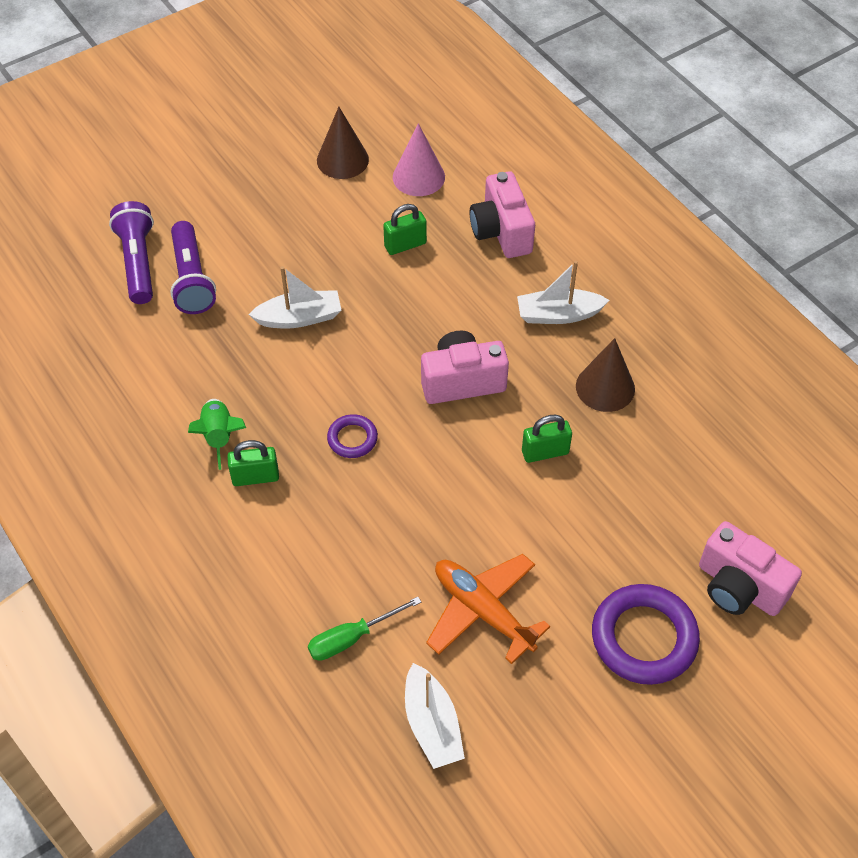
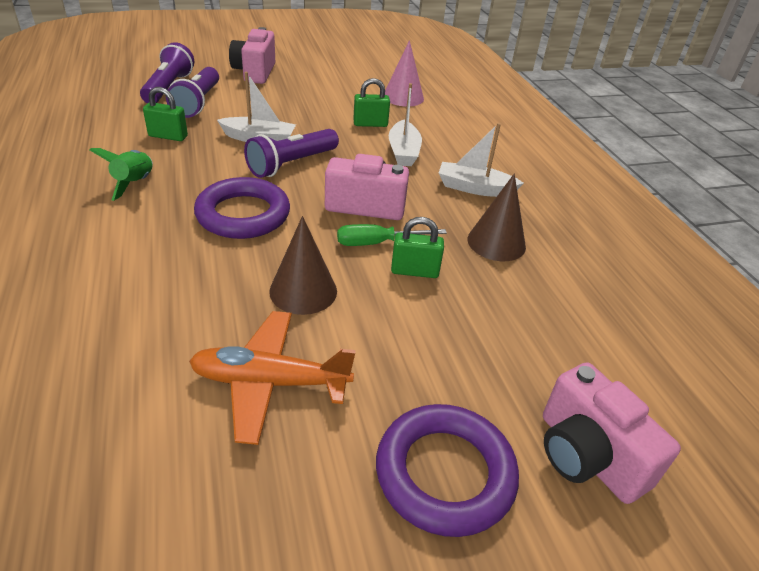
camera: 15 degrees right, 15 degrees down
green padlock [227,440,279,486] -> green padlock moved to [143,87,188,141]
green screwdriver [308,597,421,661] -> green screwdriver moved to [337,224,447,246]
brown cone [317,107,369,179] -> brown cone moved to [269,216,337,315]
purple ring [327,414,378,458] -> purple ring [194,177,290,239], size x1.92
white boat [405,663,465,769] -> white boat moved to [388,83,422,166]
orange plane [426,554,550,664] -> orange plane turned 60 degrees counterclockwise [189,311,356,445]
pink camera [469,171,535,258] -> pink camera moved to [229,27,275,84]
none -> purple flashlight [244,129,339,178]

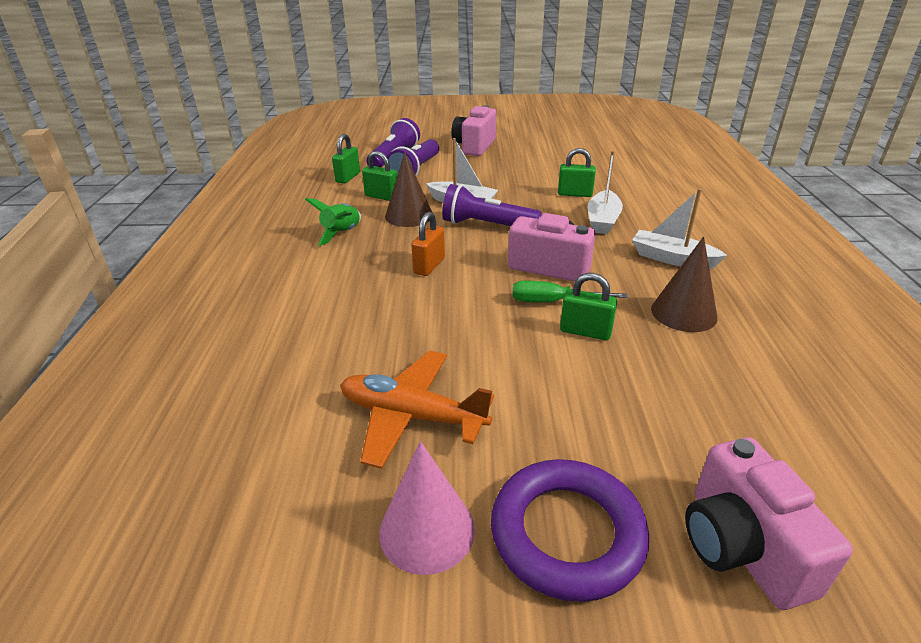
camera: 20 degrees right, 5 degrees down
purple ring [194,177,290,239] -> orange padlock [411,212,445,276]
purple flashlight [244,129,339,178] -> purple flashlight turned 45 degrees clockwise [442,184,542,226]
brown cone [269,216,337,315] -> brown cone moved to [385,152,433,227]
pink cone [385,40,424,106] -> pink cone moved to [379,441,475,575]
none -> green padlock [332,134,360,183]

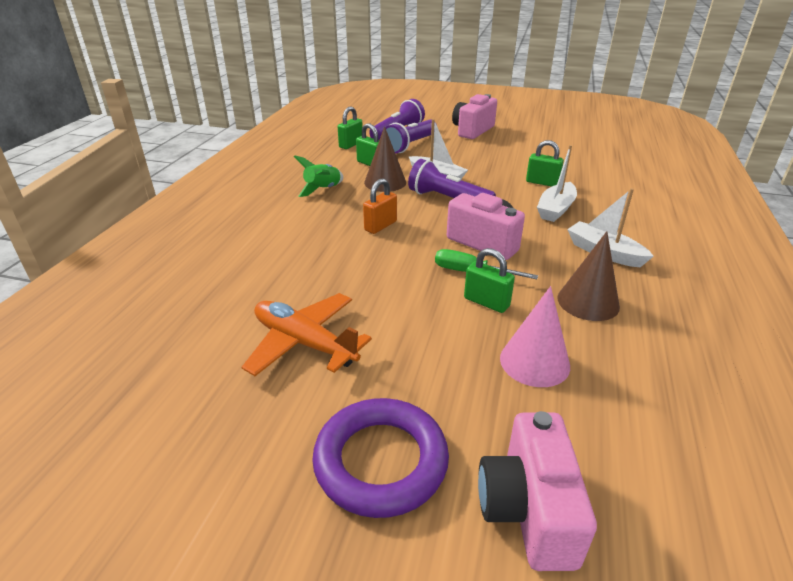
camera: 15 degrees right, 0 degrees up
pink cone [379,441,475,575] -> pink cone moved to [500,286,570,387]

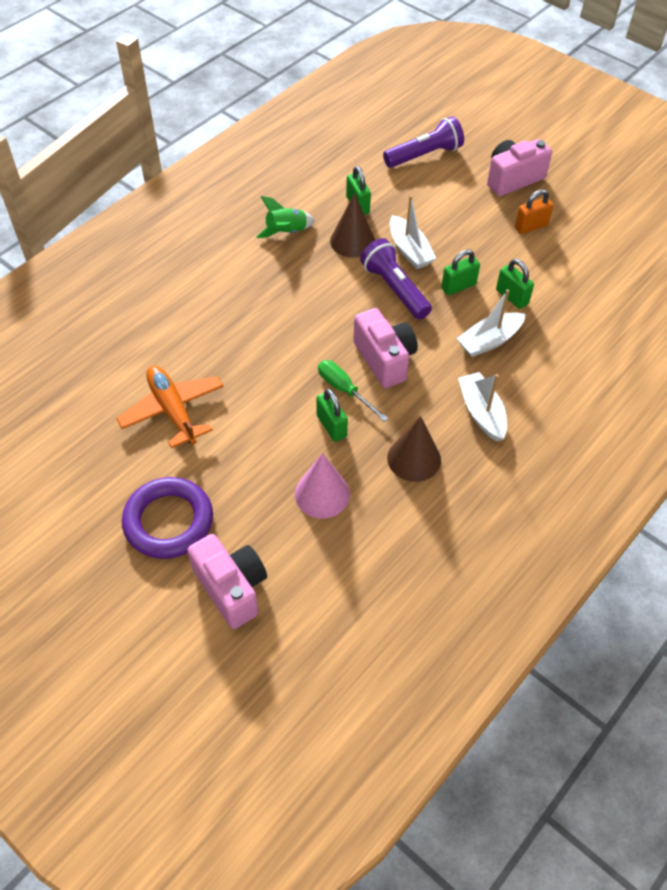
camera: 25 degrees right, 20 degrees up
green padlock [338,107,363,149] -> green padlock moved to [441,249,480,296]
orange padlock [363,178,397,234] -> orange padlock moved to [515,189,554,234]
purple flashlight [385,120,437,154] -> none
pink camera [478,411,597,571] -> pink camera turned 120 degrees clockwise [187,534,267,629]

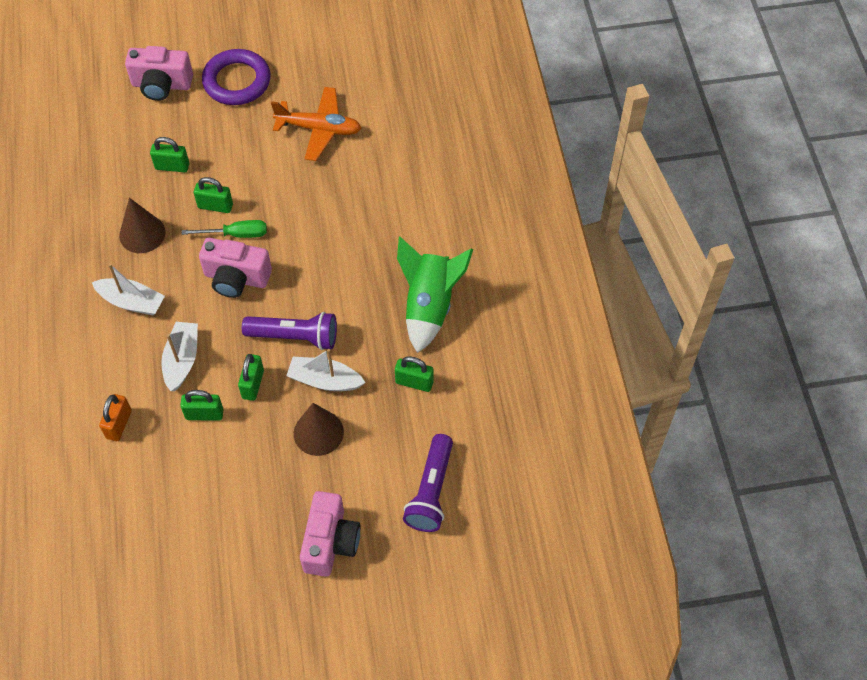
camera: 130 degrees right, 5 degrees up
green rocket [257,196,315,238] -> green rocket [397,237,473,353], size x1.73
pink cone [295,453,350,518] -> green padlock [150,137,189,173]
brown cone [330,193,375,258] -> brown cone moved to [294,403,344,456]
orange padlock [515,189,554,234] -> orange padlock moved to [99,394,132,441]

